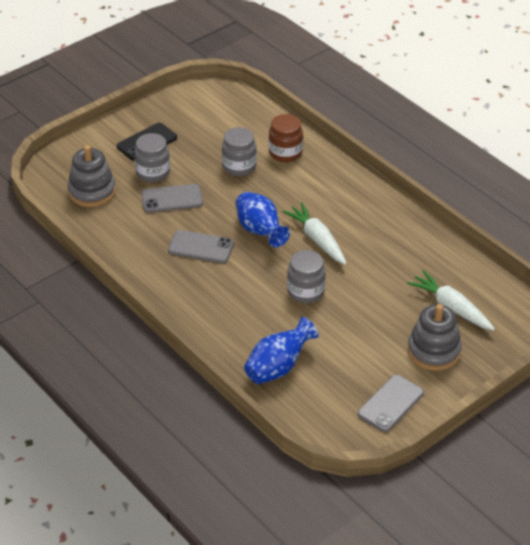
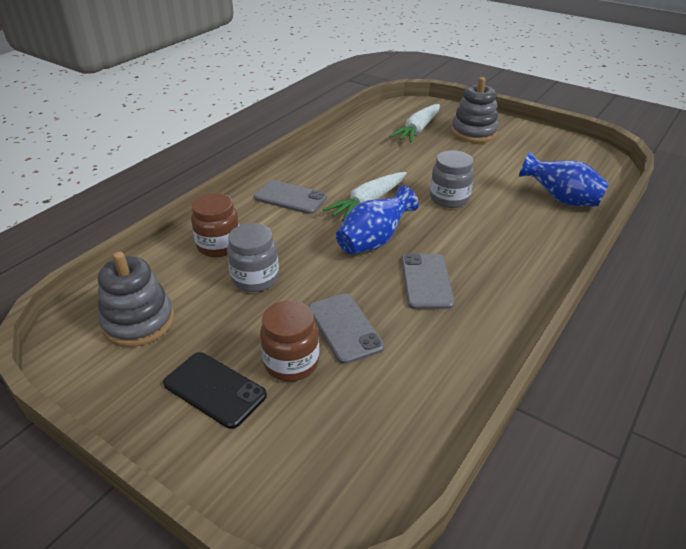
camera: 105 degrees left, 5 degrees down
grey stacking toy [68,145,116,207] -> grey stacking toy moved to [98,252,174,347]
grey jar [134,133,170,182] -> brown jar [260,300,319,381]
grey phone [358,375,424,432] -> grey phone moved to [254,180,327,214]

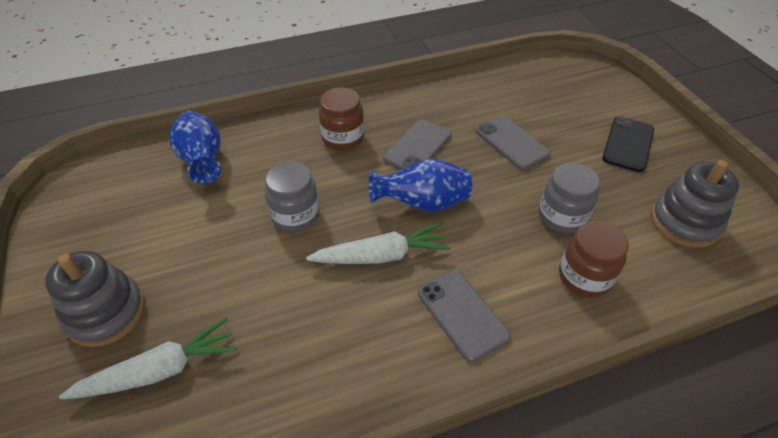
camera: 145 degrees left, 10 degrees up
black phone [163,352,267,429] -> black phone turned 45 degrees clockwise [602,116,654,172]
brown jar [260,300,319,381] -> brown jar moved to [319,87,364,151]
grey phone [308,293,385,364] -> grey phone turned 45 degrees counterclockwise [475,115,550,170]

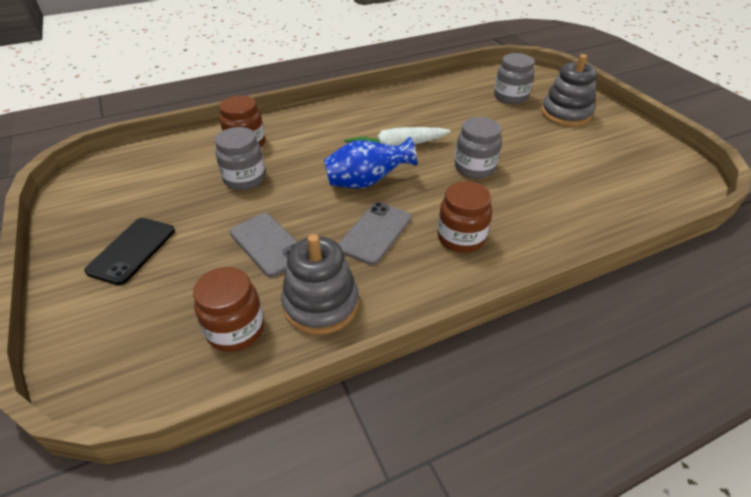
camera: 175 degrees right, 5 degrees down
white carrot [59,317,237,399] -> grey jar [494,53,535,104]
blue vase [169,111,221,184] -> none
grey phone [418,270,511,362] -> none
grey stacking toy [651,160,739,248] -> grey stacking toy moved to [281,234,359,335]
none -> brown jar [193,267,264,352]

